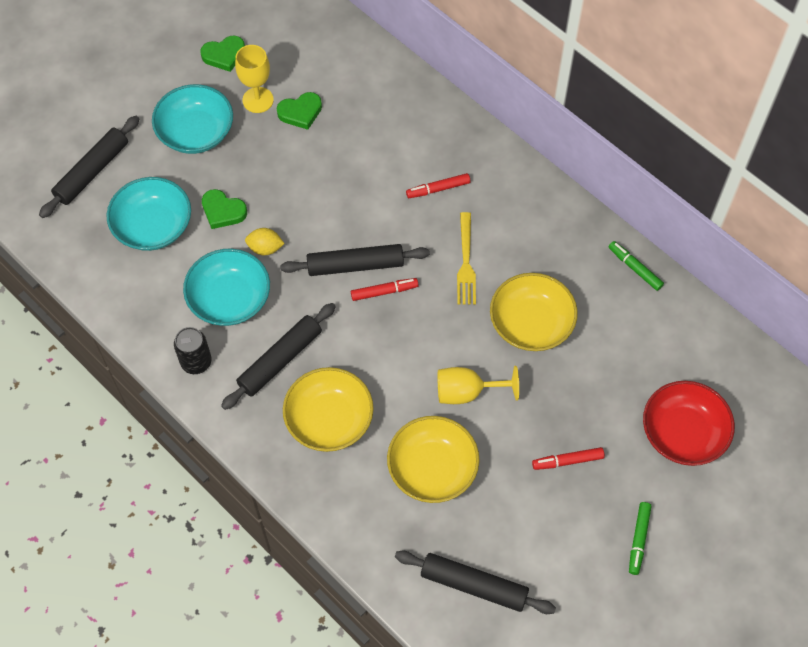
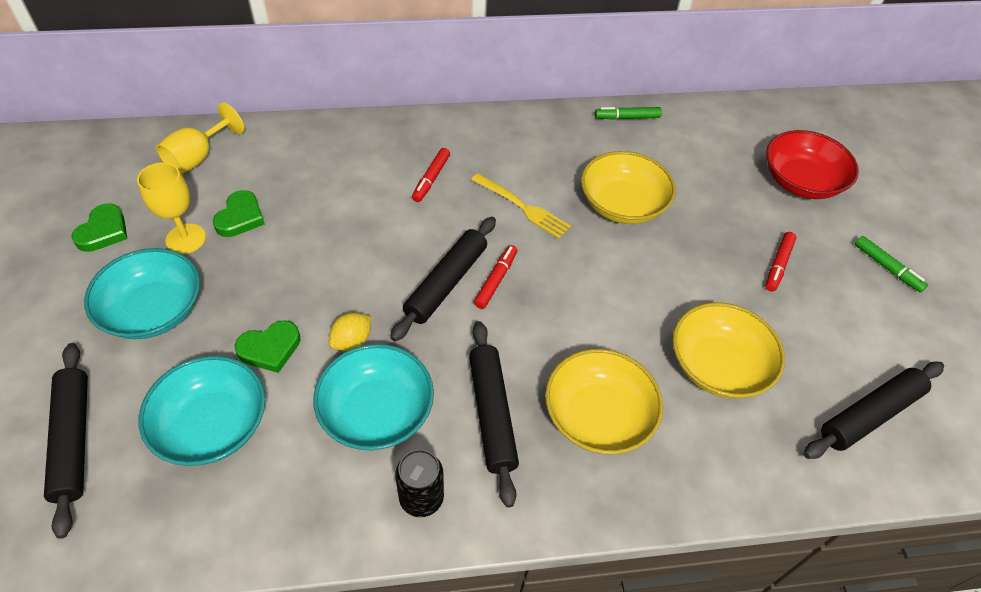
camera: 55 degrees left, 10 degrees down
yellow goblet [438,366,519,404] -> yellow goblet moved to [156,102,245,174]

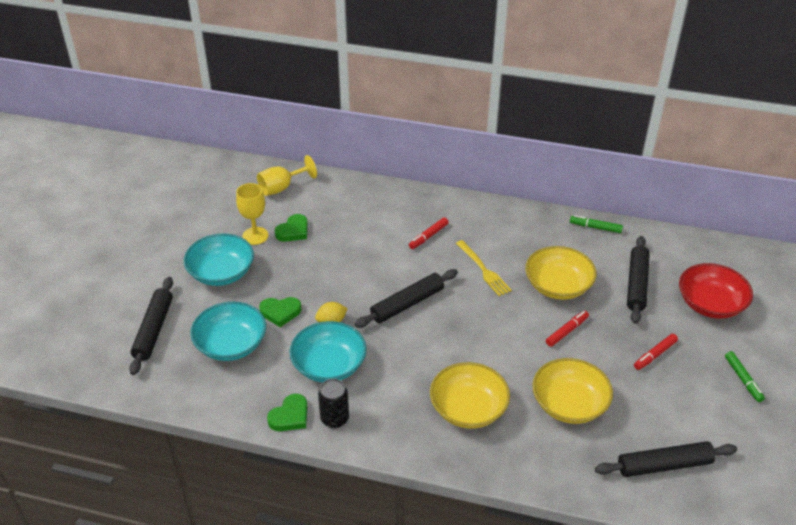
camera: 25 degrees right, 10 degrees down
green heart [71,203,128,252] -> green heart moved to [267,394,308,431]
black rolling pin [469,321,519,507] -> black rolling pin moved to [627,236,650,324]
red marker [474,245,517,309] -> red marker moved to [546,311,589,347]

